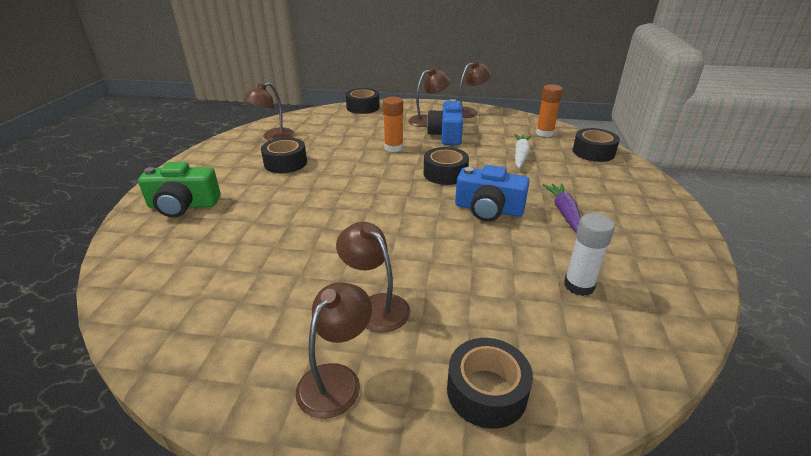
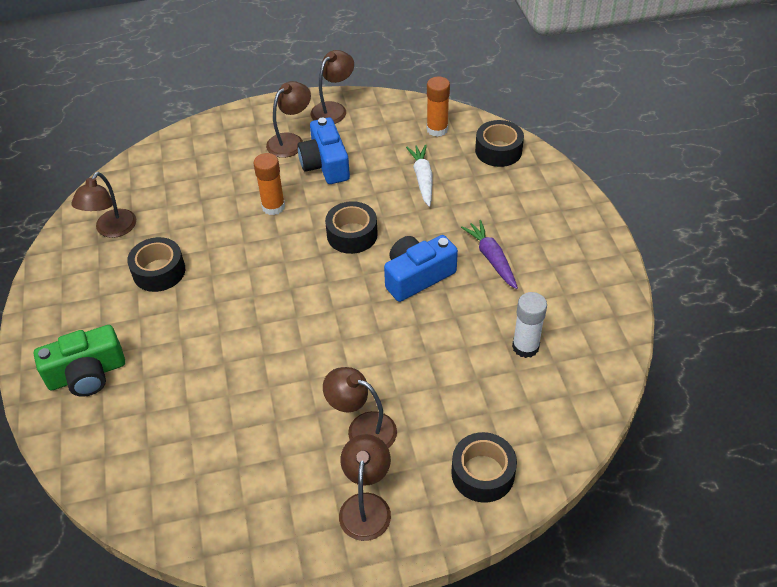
camera: 20 degrees left, 15 degrees up
black tape [346,88,380,114] -> none
blue camera [455,165,530,222] -> blue camera turned 150 degrees clockwise [384,235,458,302]

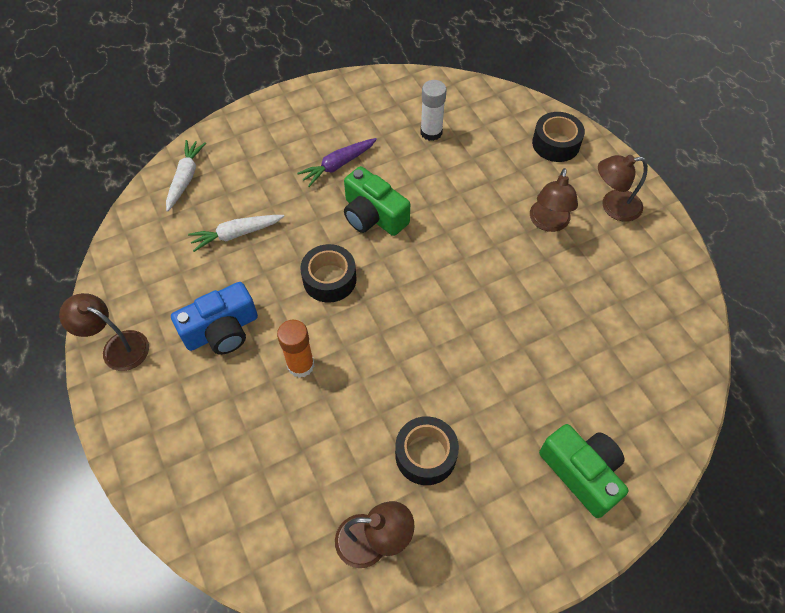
camera: 105 degrees left, 10 degrees up
brown lamp [266,81,311,158] -> none
blue camera [384,235,458,302] -> green camera [344,166,410,236]
orange glue stick [427,76,450,137] -> none
black tape [475,120,524,167] -> white carrot [166,140,206,212]

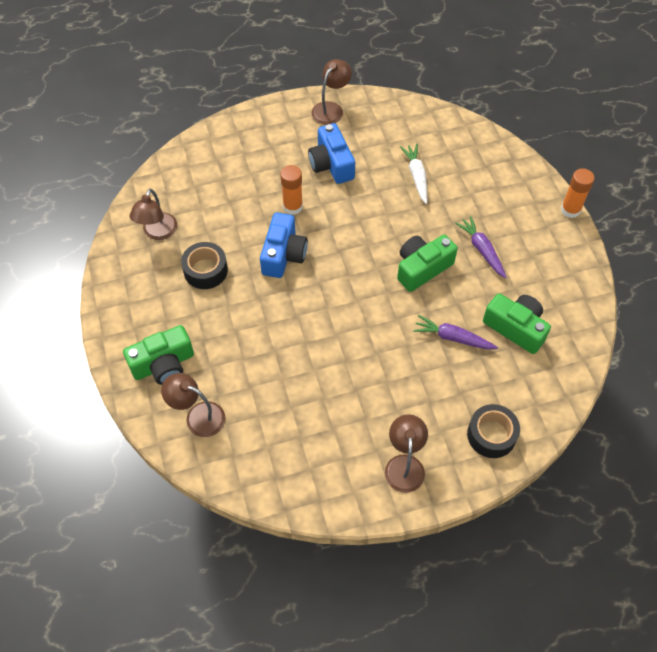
camera: 100 degrees right, 0 degrees up
white carrot [166,140,206,212] -> none
black tape [300,244,357,303] -> none
white glue stick [420,80,446,141] -> green camera [483,293,551,354]
brown lamp [530,168,578,232] -> brown lamp moved to [161,373,225,437]
none -> blue camera [260,212,308,278]
none -> purple carrot [413,315,498,350]
none -> orange glue stick [561,169,595,218]

